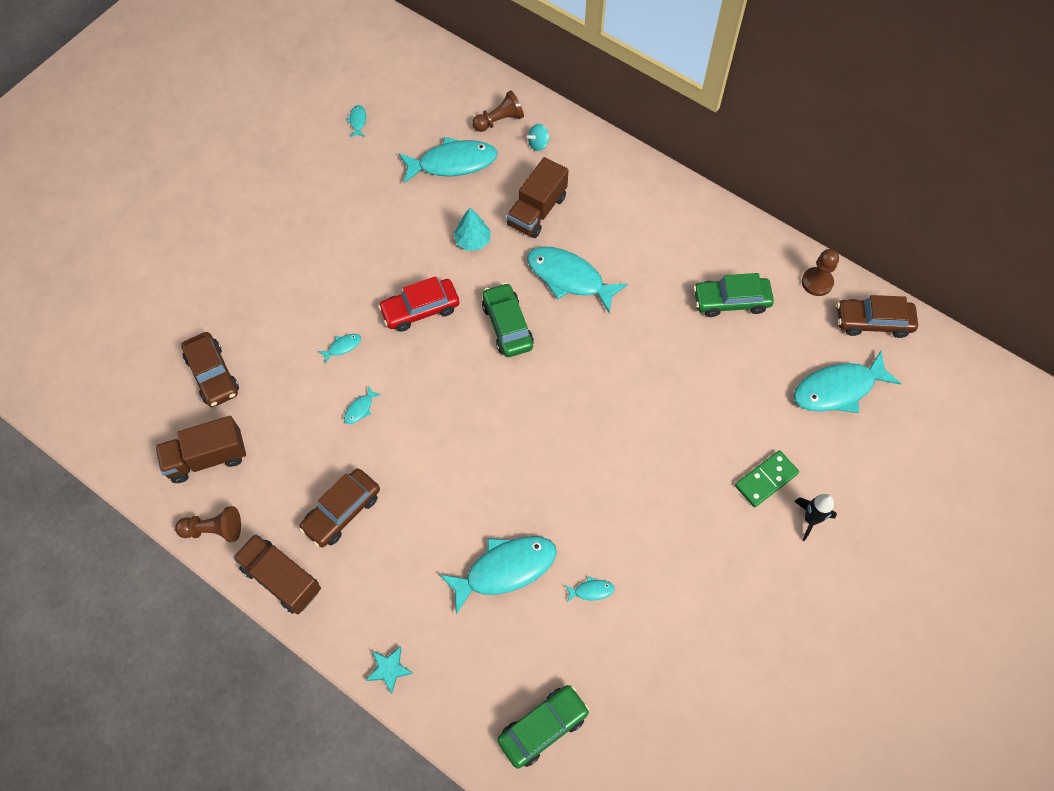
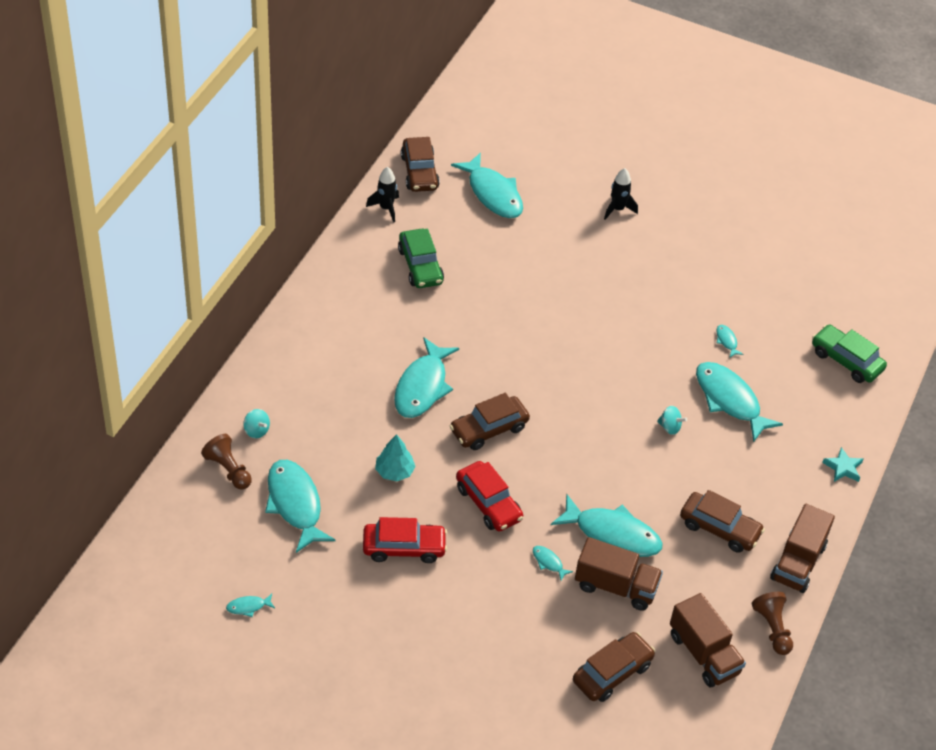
camera: 105 degrees left, 15 degrees down
turquoise fish [344,386,382,424] -> turquoise fish [551,495,663,557], size x2.42
green car [482,283,534,357] -> brown car [450,393,530,450]
brown truck [507,157,568,238] -> brown truck moved to [575,537,663,611]
green domino [735,450,799,507] -> none
brown pawn [802,249,839,296] -> black rocket [366,167,399,222]
none -> red car [363,517,447,563]
none -> turquoise spinning top [657,406,687,435]

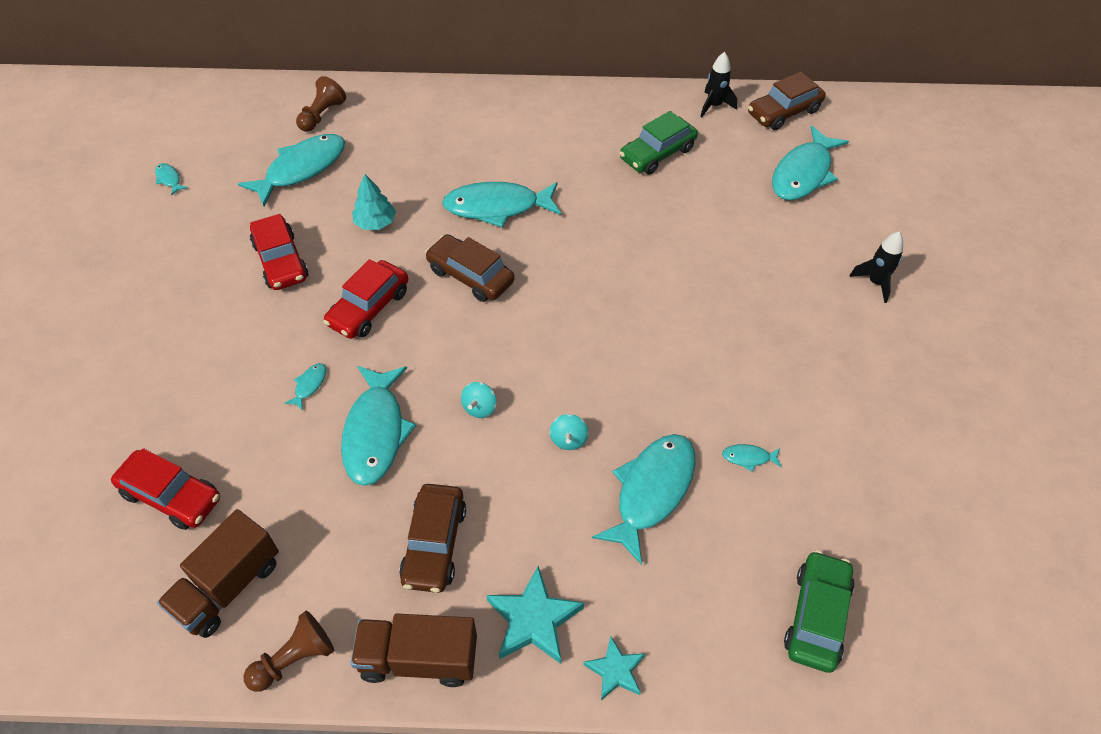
camera: 70 degrees right, 5 degrees up
turquoise spinning top [243,409,270,438] -> turquoise spinning top moved to [461,382,496,418]
brown car [573,632,655,702] -> red car [111,448,220,530]
brown truck [575,537,663,611] -> none
turquoise fish [716,325,744,358] -> turquoise fish turned 135 degrees counterclockwise [722,444,782,472]
none -> turquoise star [486,566,584,664]

